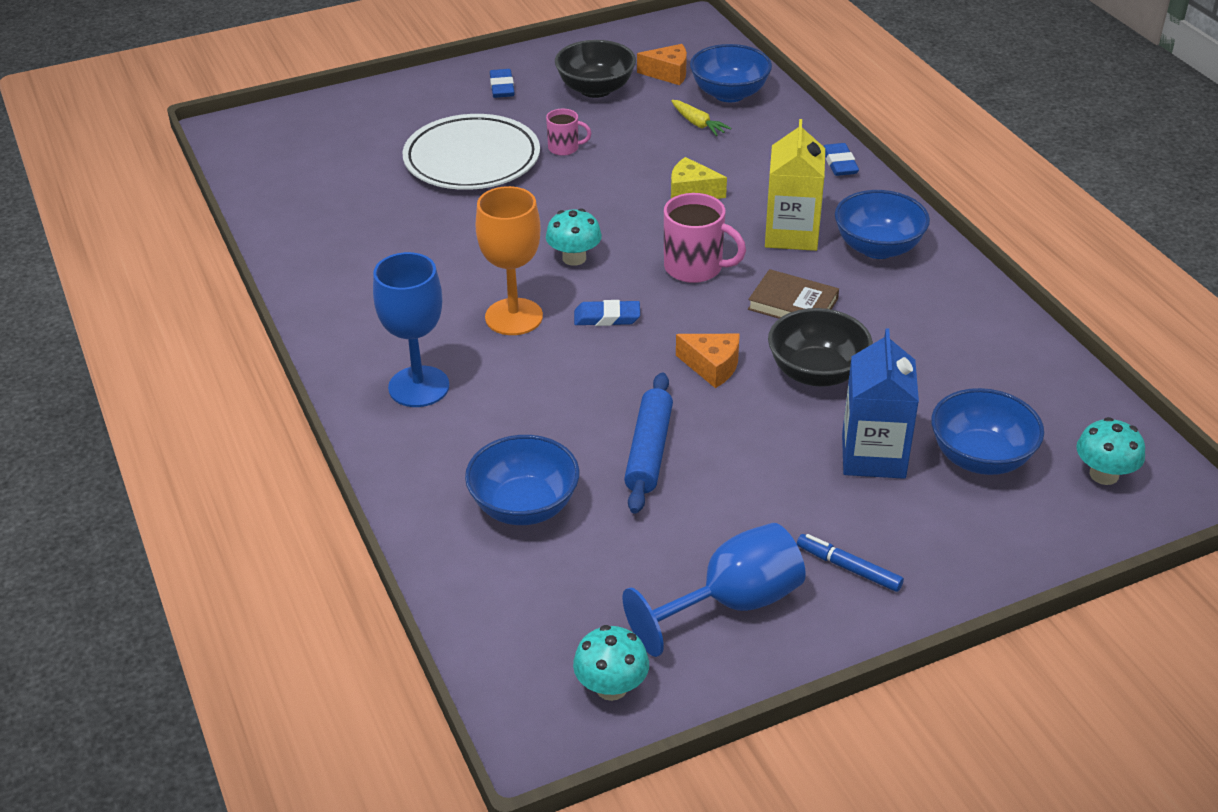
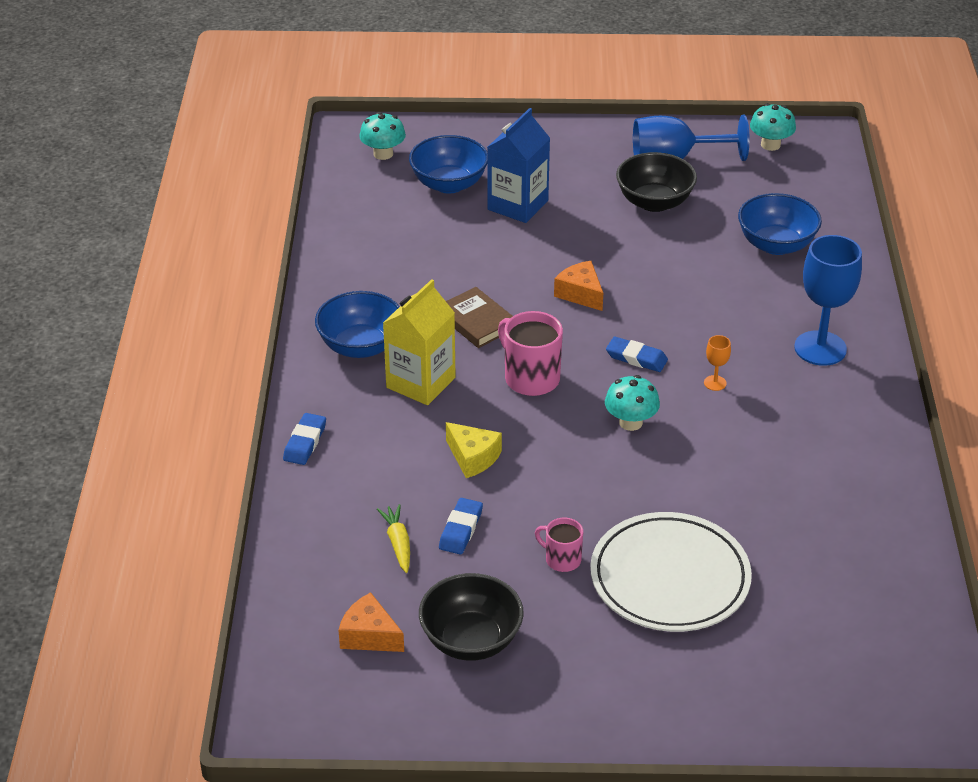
camera: 155 degrees left, 0 degrees up
orange goblet [475,186,543,335] -> orange goblet [704,335,731,391], size x0.43
blue eraser [490,69,514,98] -> blue eraser moved to [439,498,483,555]
blue rolling pin [624,373,673,514] -> none
blue bowl [690,44,772,102] -> none
black bowl [768,308,873,387] -> black bowl moved to [616,152,697,212]
blue marker [797,534,904,592] -> none

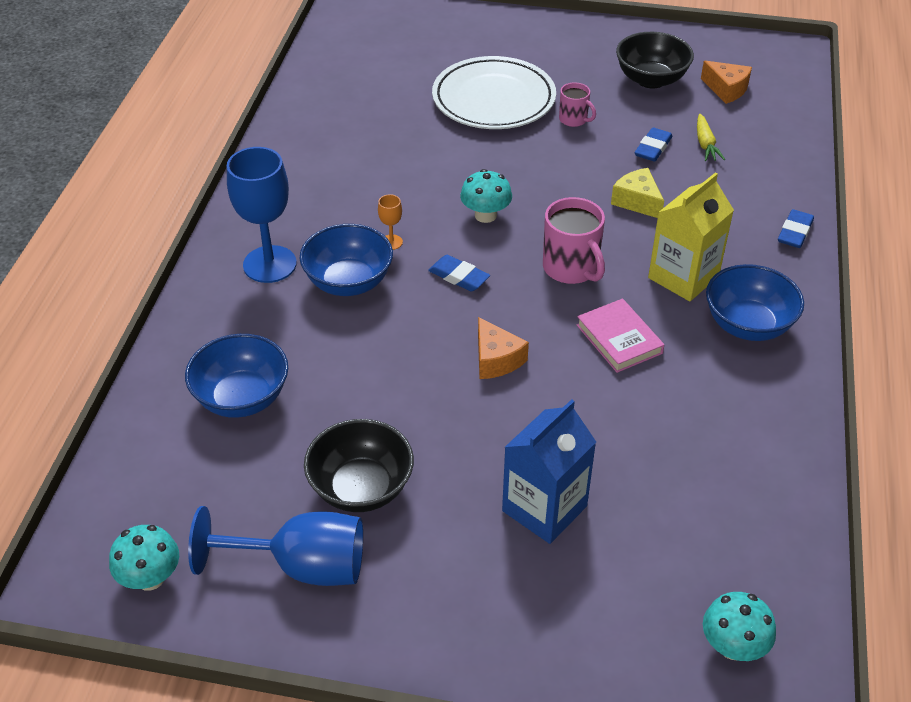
camera: 170 degrees left, 5 degrees up
blue bowl [409,135,487,194] -> blue bowl moved to [300,224,393,296]
brown book [446,287,513,348] -> pink book [577,298,664,373]

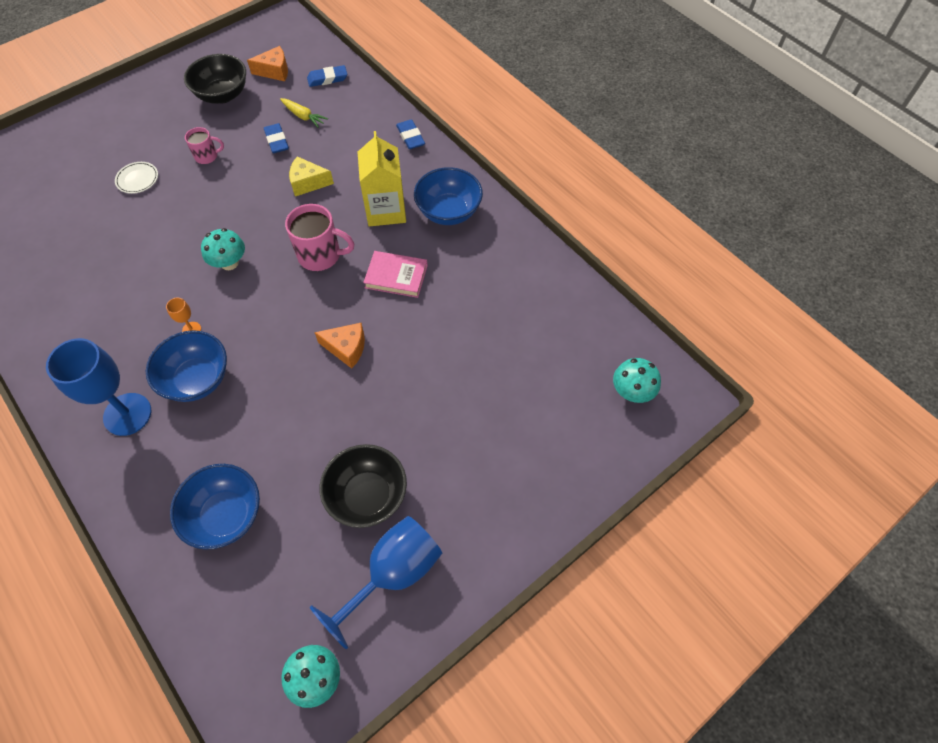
camera: 50 degrees left, 15 degrees up
blue eraser [428,255,490,292] -> blue eraser moved to [307,65,347,87]
white plate [432,56,556,129] -> white plate [115,162,158,194], size x0.41
blue carton [502,399,596,544] -> none

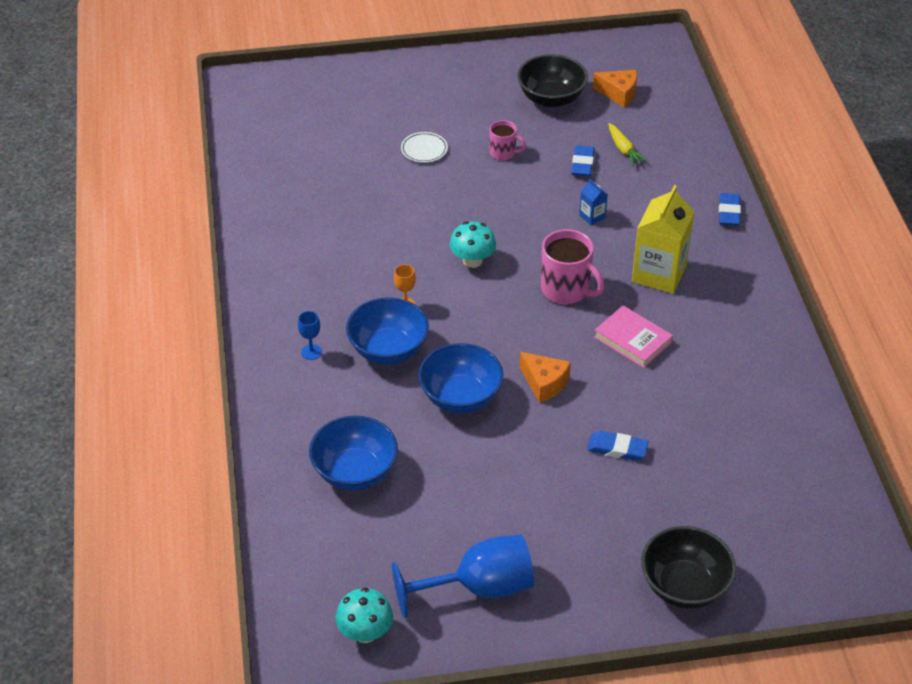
camera: 30 degrees right, 15 degrees down
blue goblet [46,338,151,436] -> blue goblet [298,311,322,360], size x0.43
yellow cheese [289,156,334,196] -> blue carton [579,179,608,225]
blue eraser [307,65,347,87] -> blue eraser moved to [587,431,649,461]
black bowl [320,444,407,528] -> black bowl moved to [641,526,736,609]
blue bowl [414,167,483,225] -> blue bowl moved to [418,343,504,413]
turquoise mushroom [613,358,661,403] -> none

